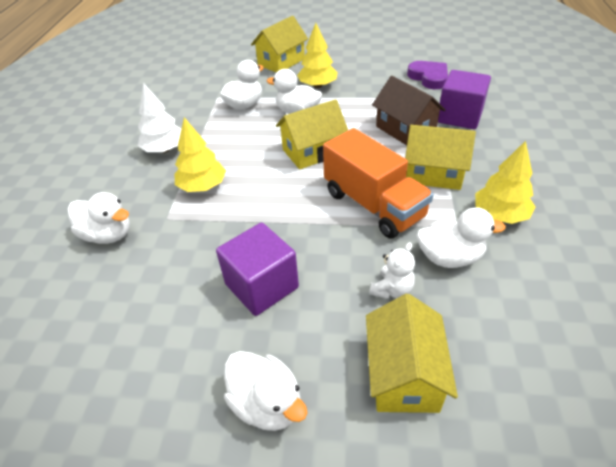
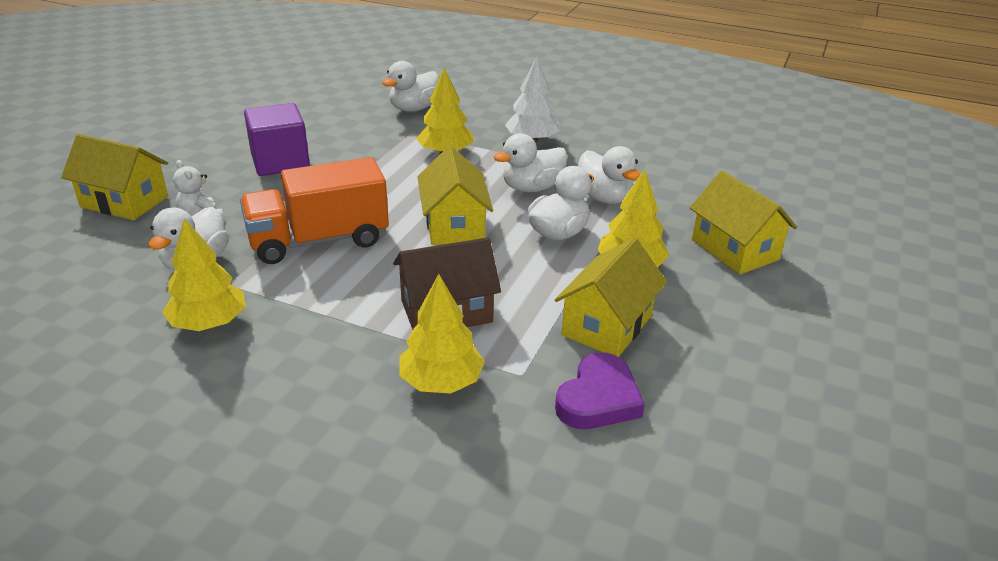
camera: 105 degrees right, 10 degrees down
white duck [224,351,308,431] -> white duck moved to [494,133,568,192]
yellow house [405,125,476,190] -> yellow house moved to [555,238,667,357]
purple heart [407,61,448,89] -> purple heart turned 45 degrees counterclockwise [555,352,645,429]
purple cube [438,70,491,129] -> yellow tree [399,274,485,394]

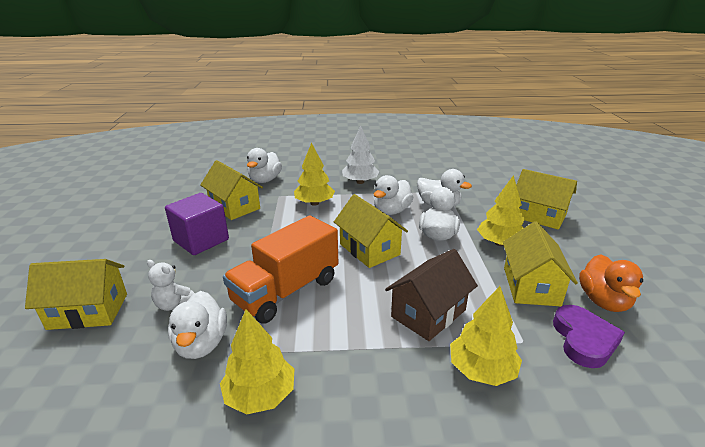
camera: 25 degrees left, 5 degrees down
none -> yellow house [200,160,263,220]
none -> orange duck [579,254,643,312]

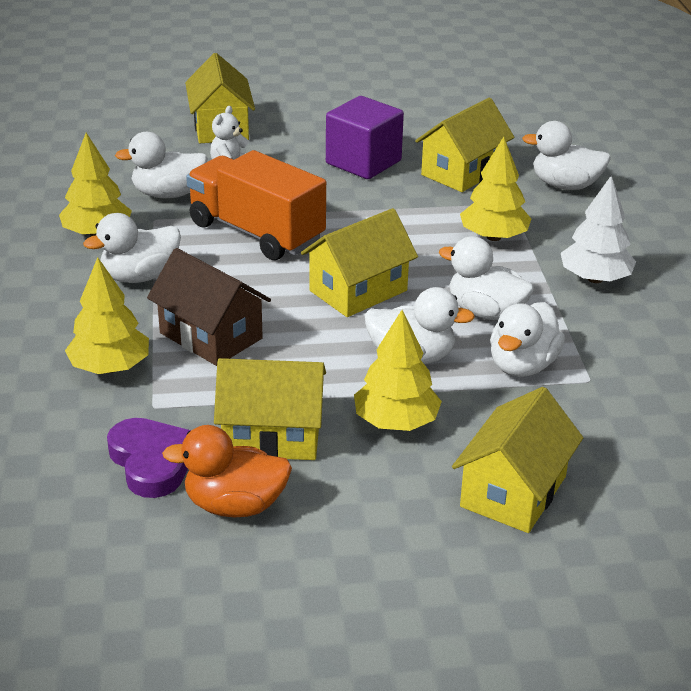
camera: 85 degrees right, 5 degrees up
purple heart [553,305,625,368] -> purple heart turned 120 degrees counterclockwise [107,418,191,498]
none -> white duck [83,213,181,283]

